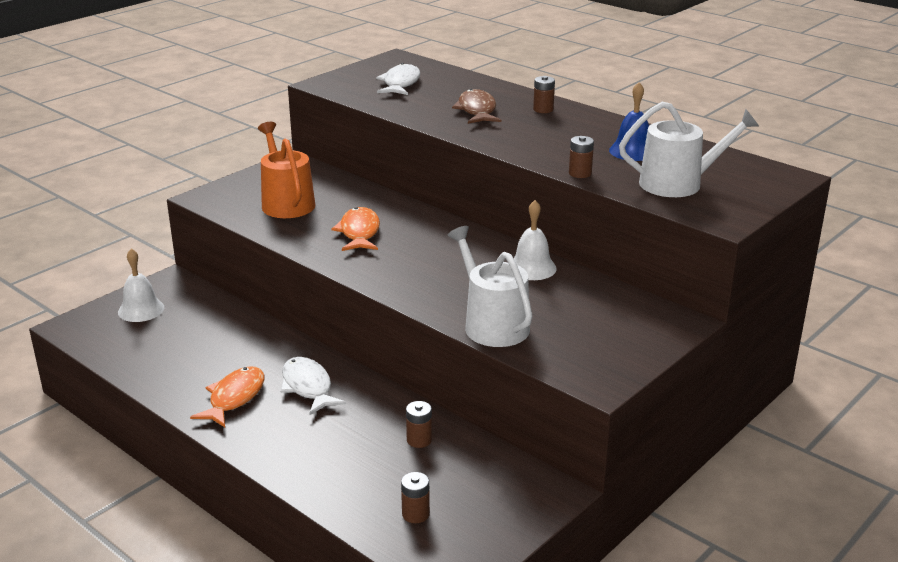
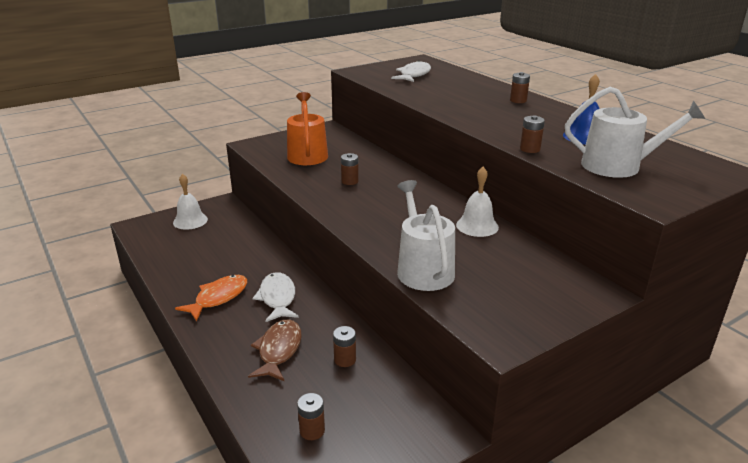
camera: 15 degrees right, 0 degrees up
orange fish [331,207,380,251] -> brown battery [341,153,359,185]
brown fish [452,89,501,124] -> brown fish moved to [248,319,302,381]

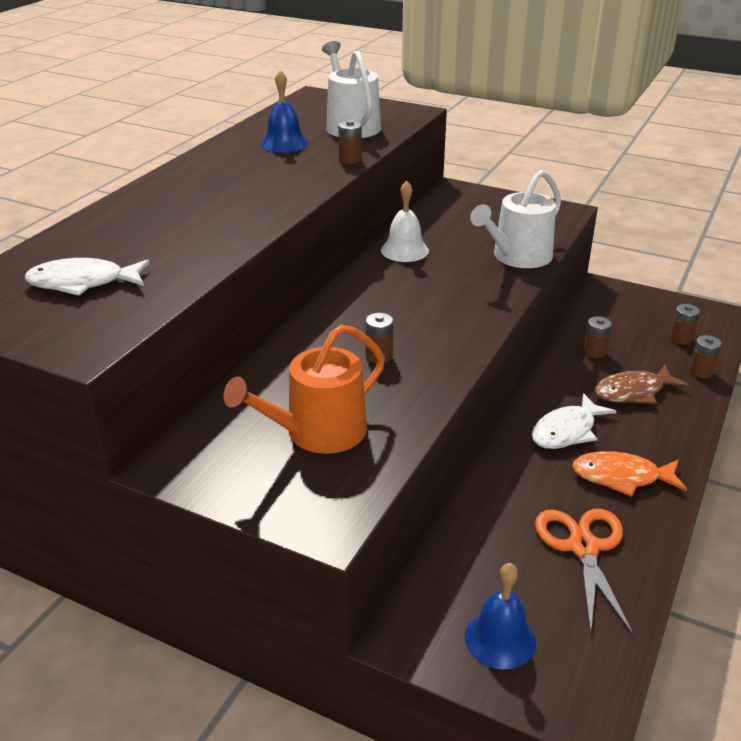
camera: 120 degrees left, 5 degrees up
white bell [173,174,208,230] -> blue bell [465,563,536,669]
brown battery [510,72,530,103] -> brown battery moved to [689,335,722,378]
none -> orange scissors [535,509,633,635]

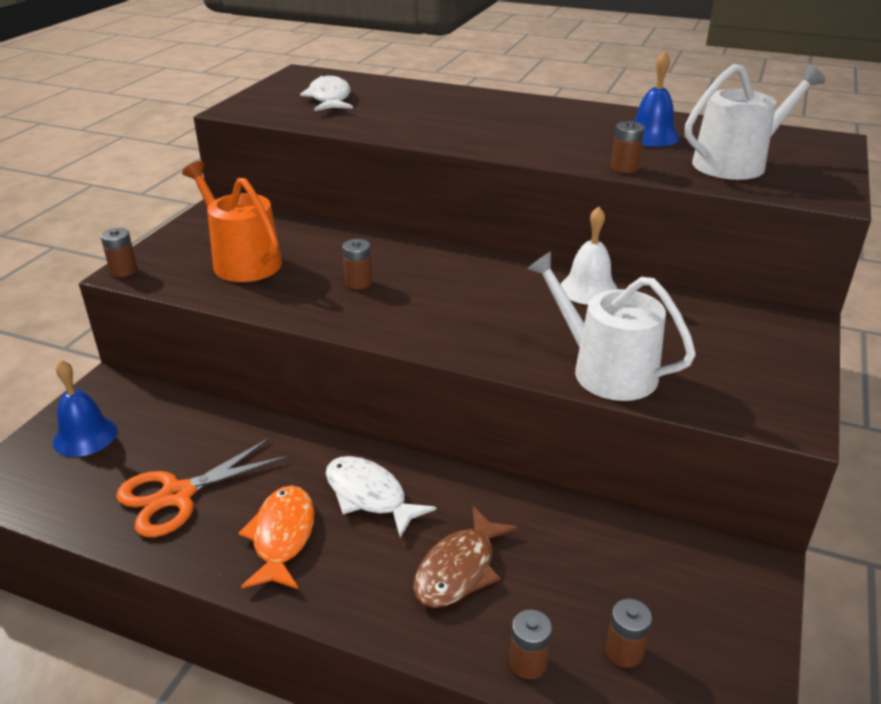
camera: 85 degrees right, 0 degrees up
orange scissors [535,509,633,635] -> orange scissors turned 150 degrees clockwise [116,438,288,537]
brown battery [583,316,612,358] -> brown battery moved to [100,228,137,277]
brown fish [594,365,689,404] -> brown fish turned 120 degrees counterclockwise [413,506,518,608]

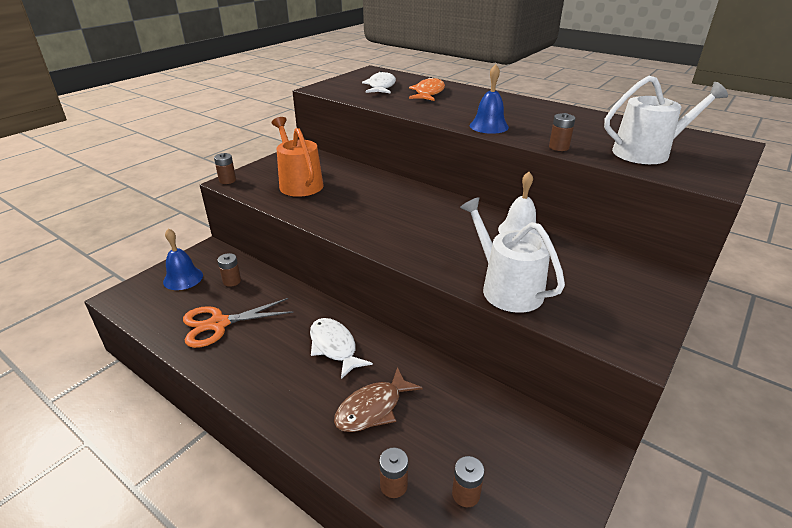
camera: 15 degrees right, 0 degrees up
orange fish [238,485,315,589] -> orange fish moved to [409,77,445,101]
brown battery [342,239,372,289] -> brown battery moved to [217,253,241,287]
blue bell [634,51,680,147] -> blue bell moved to [470,64,509,134]

